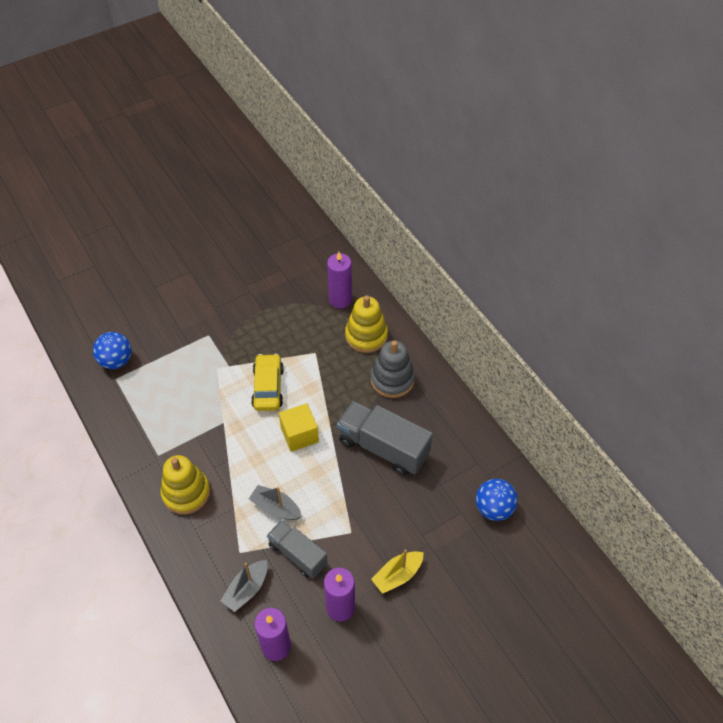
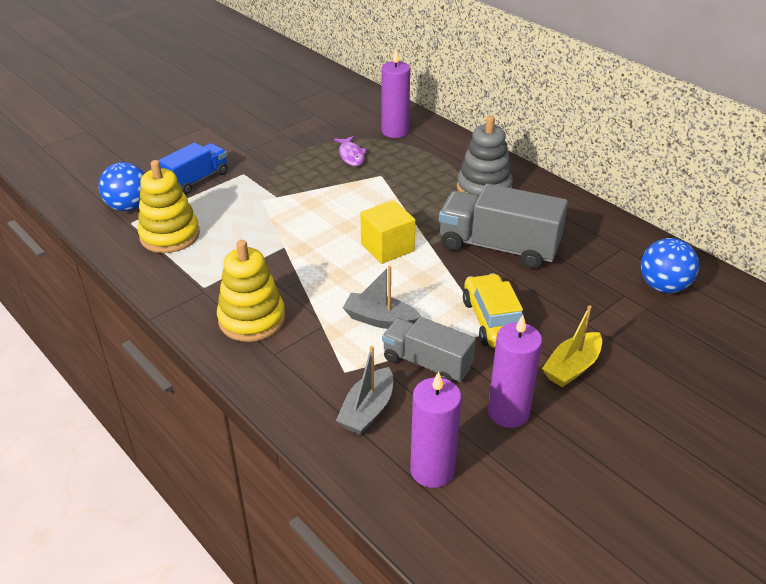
camera: 10 degrees left, 15 degrees down
yellow car [251,354,284,411] -> yellow car moved to [463,273,523,348]
yellow stacking toy [345,295,388,353] -> yellow stacking toy moved to [138,160,200,253]
none -> blue truck [158,142,228,195]
none -> purple fish [334,136,367,166]

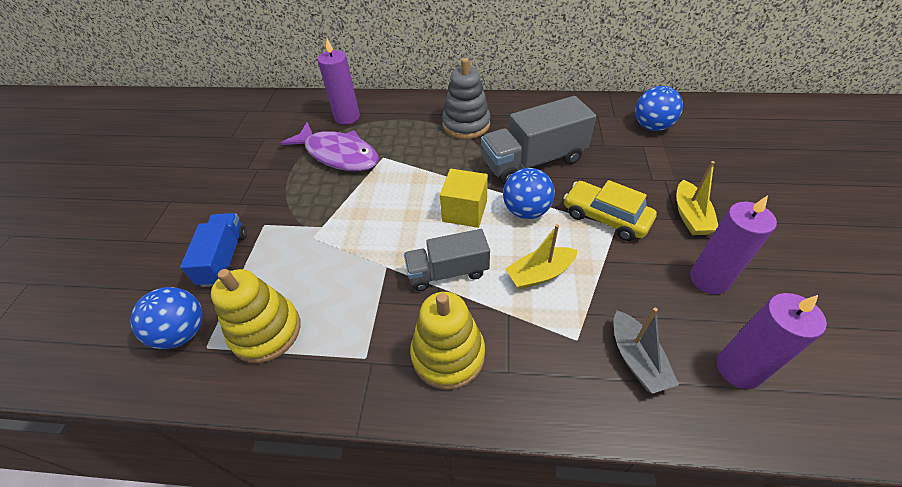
camera: 40 degrees left, 10 degrees up
purple fish [334,136,367,166] -> purple fish [280,122,379,171], size x1.99
grey boat [343,266,422,329] -> yellow boat [505,224,578,290]
grey truck [382,317,476,382] -> grey truck moved to [404,229,490,291]
none -> blue ball [503,168,555,219]

